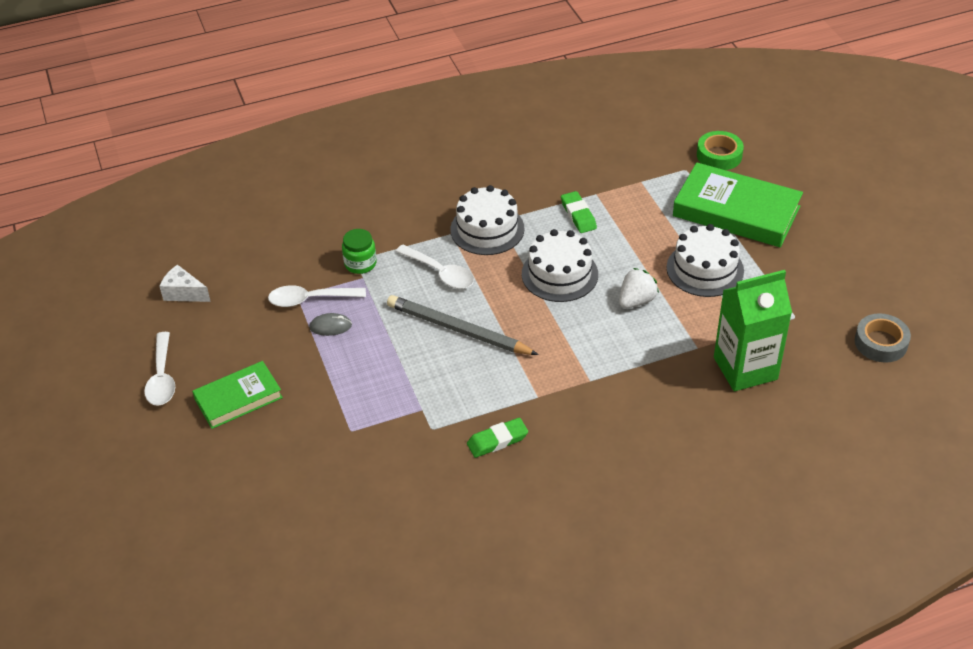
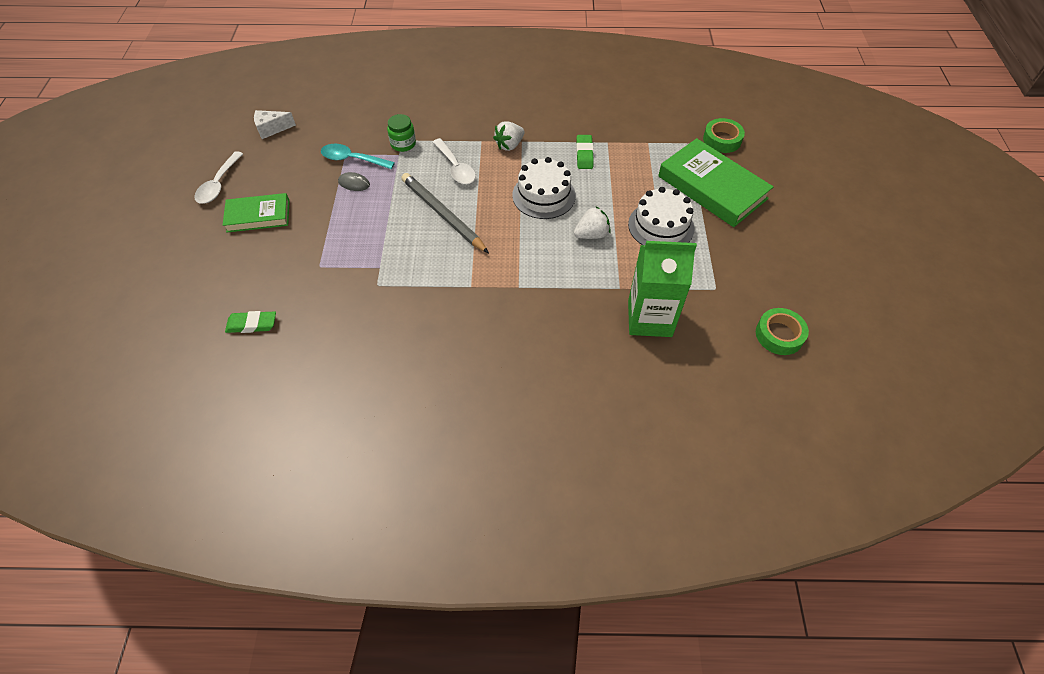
camera: 20 degrees right, 10 degrees up
white cheese [159,265,211,302] -> white cheese turned 60 degrees counterclockwise [254,110,296,139]
white spoon [268,285,366,307] -> turquoise spoon [321,144,395,169]
white cake [450,185,525,255] -> white strawberry [493,121,524,151]
green eraser [467,418,528,458] -> green eraser moved to [225,311,276,333]
grey tape [855,313,911,363] -> green tape [756,308,809,355]

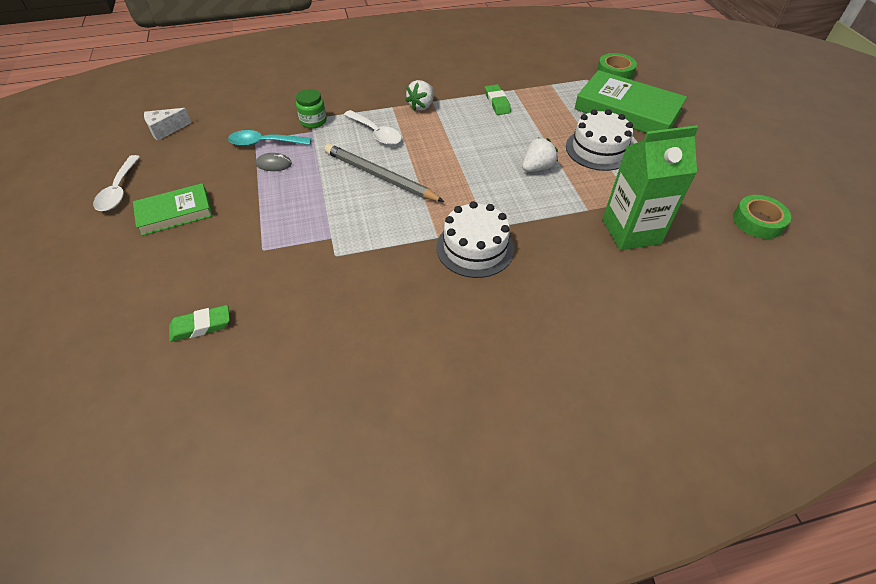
camera: 15 degrees left, 5 degrees down
white cake [512,157,576,219] -> white cake moved to [436,201,514,278]

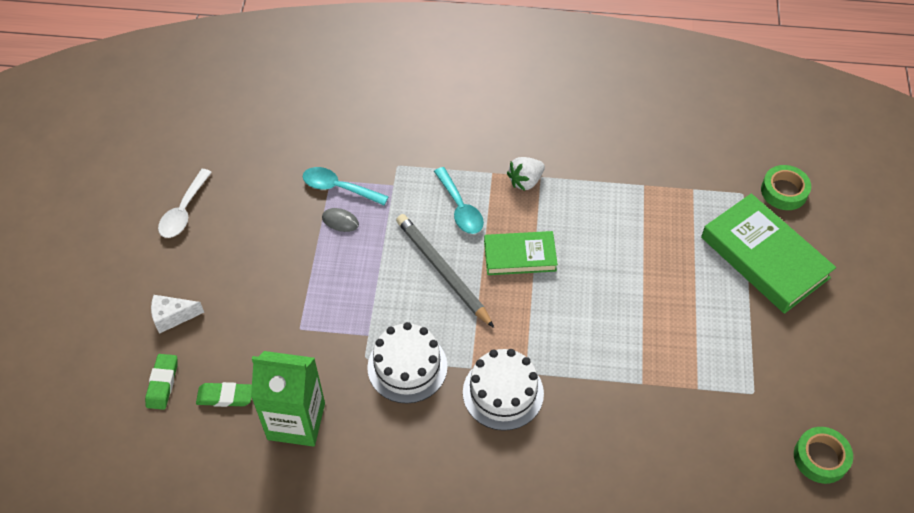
camera: 20 degrees right, 5 degrees up
green book [133,183,213,236] -> green book moved to [484,231,558,275]
white cheese [144,108,192,141] -> white cheese moved to [151,295,204,334]
green jar [296,89,327,128] -> none
white spoon [344,110,402,145] -> turquoise spoon [434,167,484,234]
green eraser [485,84,511,115] -> green eraser moved to [145,354,178,410]
white strawberry [522,137,558,172] -> none
white cake [566,109,633,171] -> white cake moved to [367,322,448,404]
green carton [603,125,699,250] -> green carton moved to [251,351,325,447]

